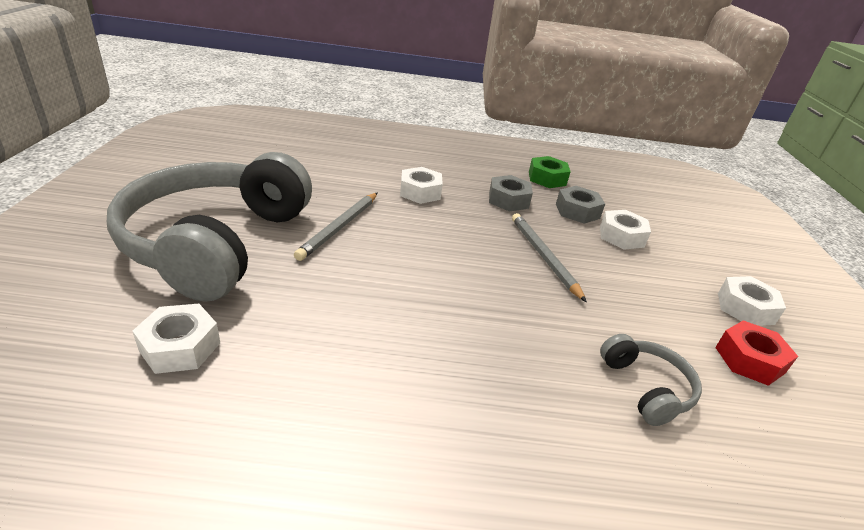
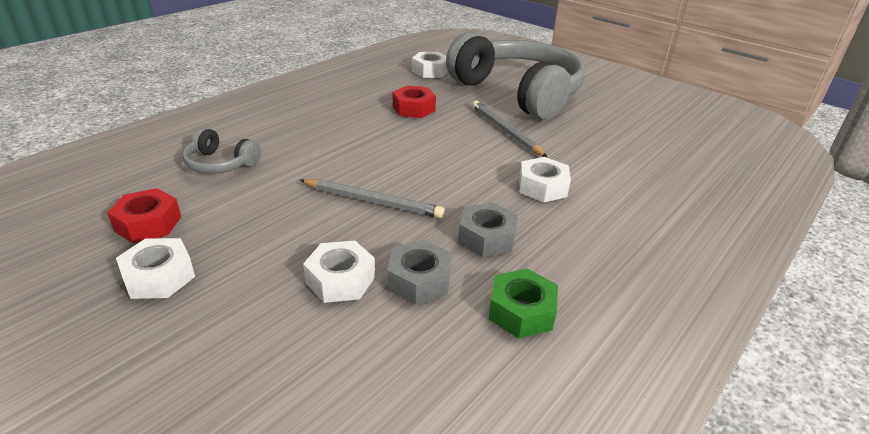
camera: 130 degrees right, 0 degrees up
none -> red nut [393,85,436,118]

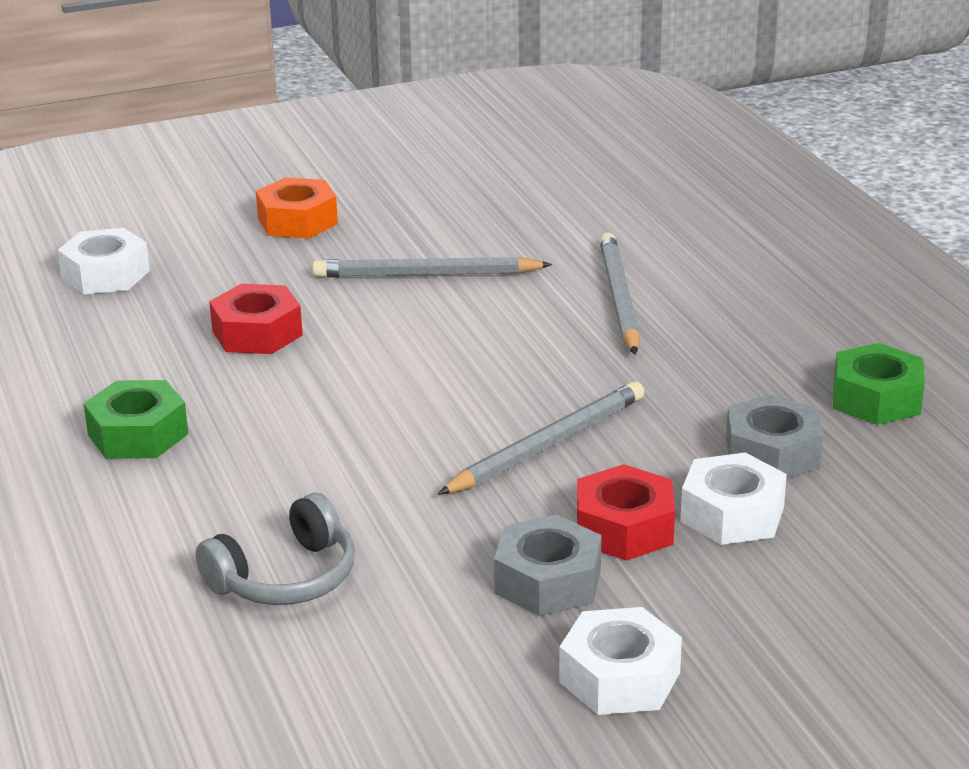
camera: 60 degrees left, 5 degrees down
red nut [107,188,181,243] -> red nut moved to [577,464,675,561]
grey headphones [446,32,585,120] -> orange nut [256,177,338,239]
grey nut [458,202,518,257] -> grey nut moved to [494,515,602,616]
white nut [519,157,571,202] -> grey pencil [600,232,640,355]
none -> green nut [83,380,188,459]

